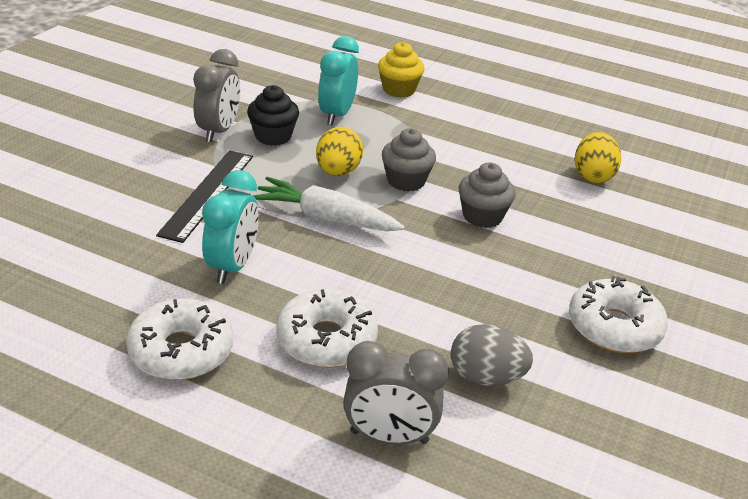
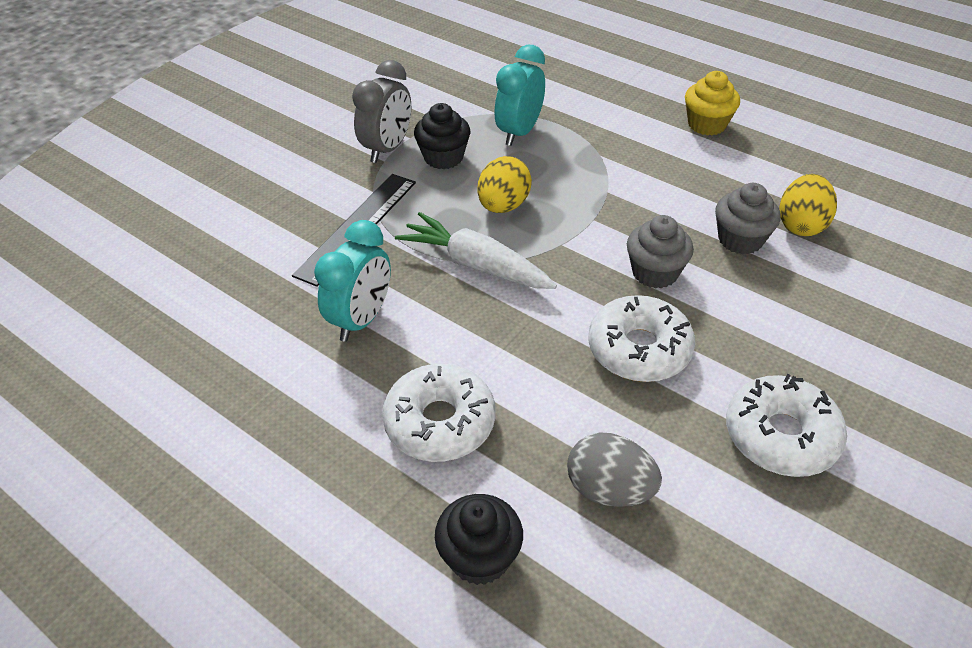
camera: 15 degrees right, 10 degrees up
white donut [126,298,233,380] -> white donut moved to [588,295,695,382]
grey clock [343,341,449,445] -> black cupcake [435,494,523,585]
yellow cupcake [378,42,425,98] -> yellow cupcake moved to [685,71,740,135]
grey cupcake [382,128,436,192] -> grey cupcake moved to [715,183,781,254]

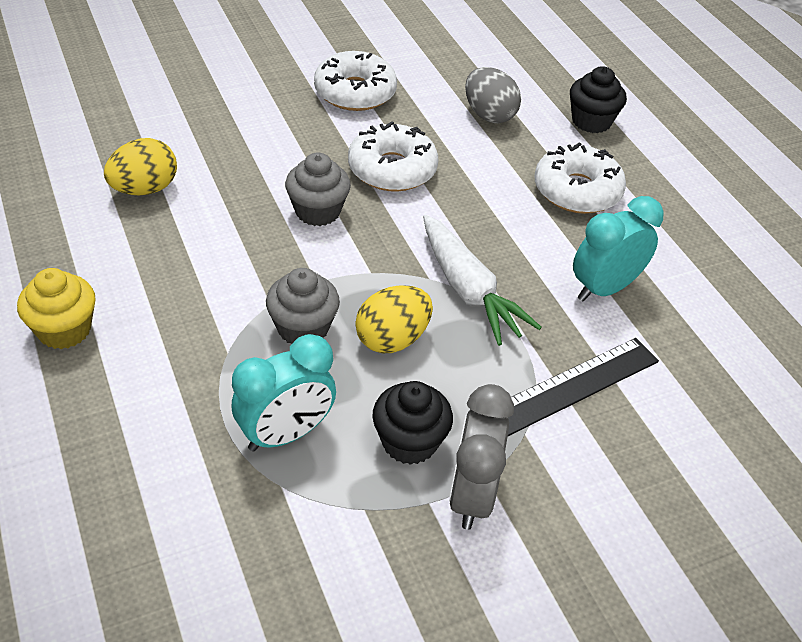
camera: 155 degrees left, 0 degrees up
grey clock [352,60,411,163] -> grey clock turned 45 degrees counterclockwise [449,384,514,530]
grey cupcake [715,183,781,254] -> grey cupcake moved to [266,268,340,344]

